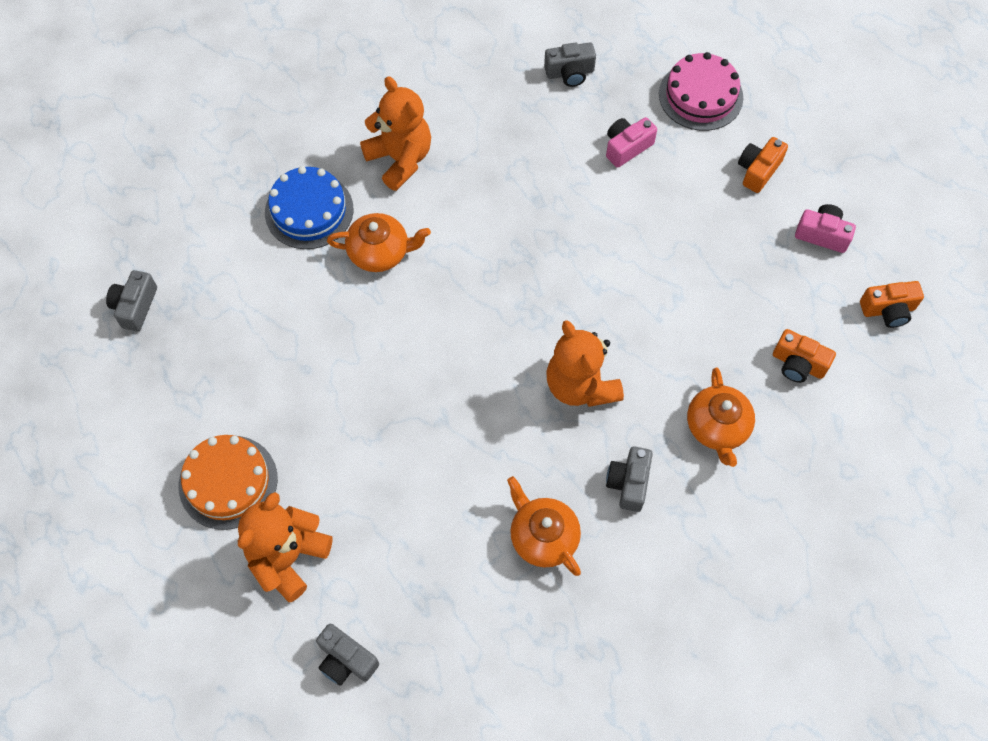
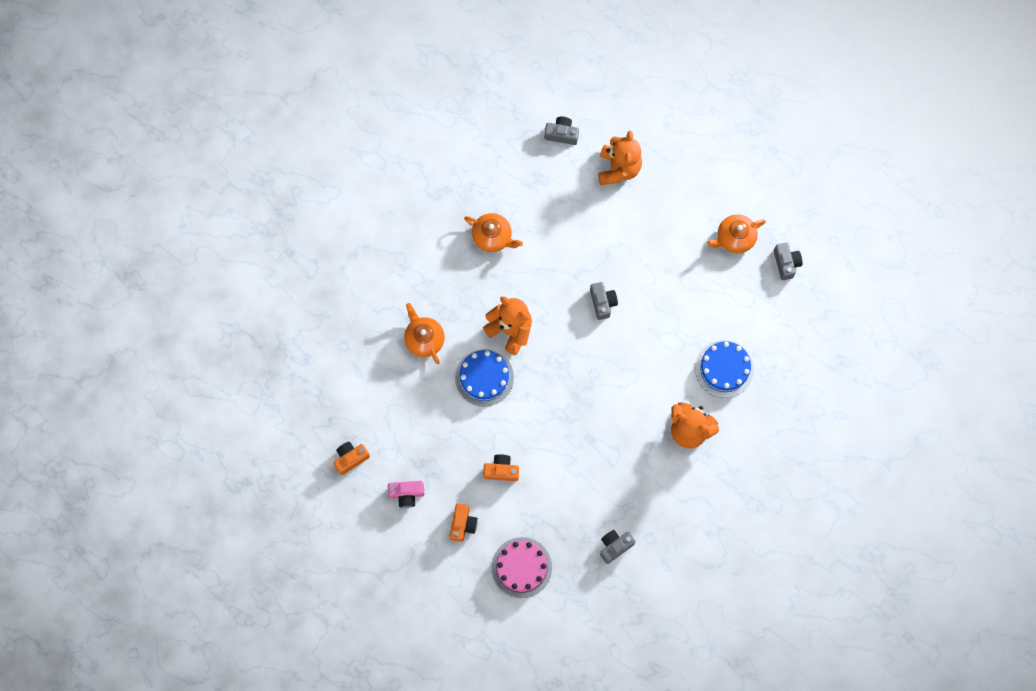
camera: 155 degrees right, 10 degrees up
orange cake [179,435,278,530] -> none
orange teapot [327,213,431,272] -> orange teapot moved to [707,214,766,253]
pink camera [606,117,657,168] -> none
grey camera [606,447,652,512] -> grey camera moved to [590,282,618,320]
orange camera [773,329,836,383] -> orange camera moved to [483,454,519,481]
none -> blue cake [455,349,514,407]

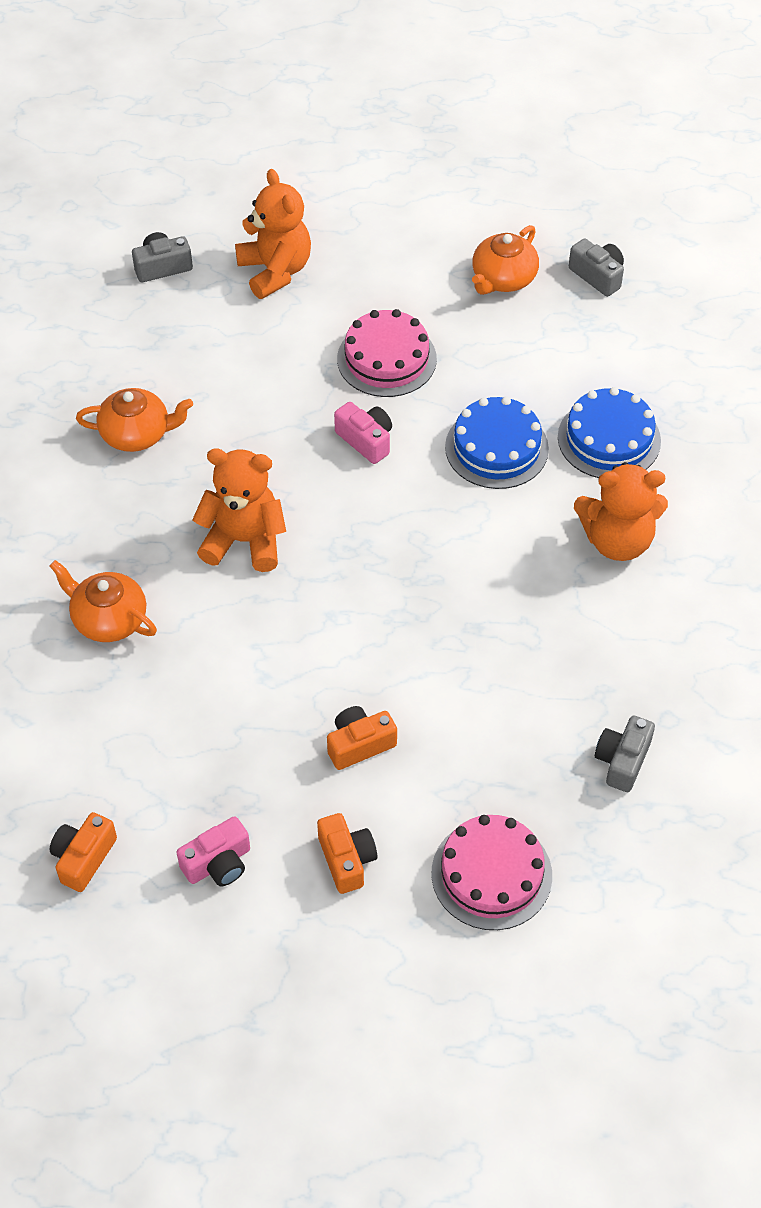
camera: 30 degrees left, 20 degrees down
blue cake [455,349,514,407] -> blue cake moved to [445,396,549,489]
grey camera [590,282,618,320] -> pink camera [334,402,392,464]
none -> pink cake [337,309,437,397]

